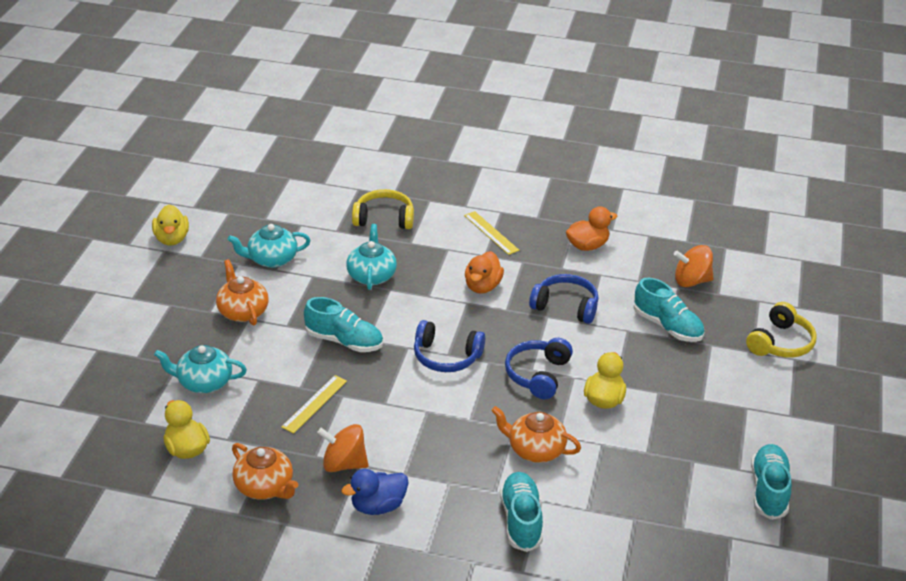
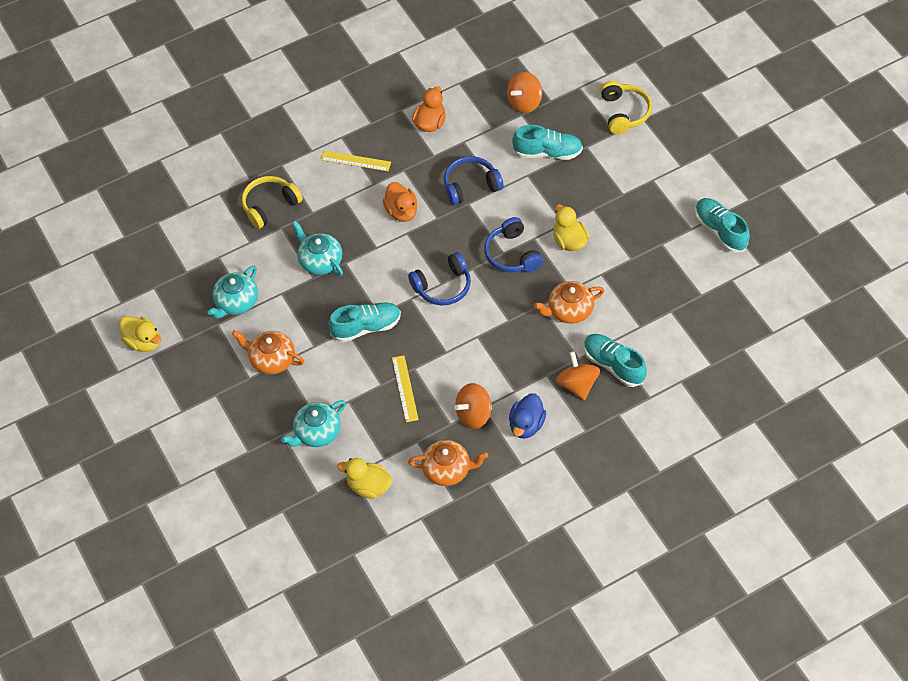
camera: 40 degrees left, 20 degrees up
none -> orange spinning top [556,351,600,401]

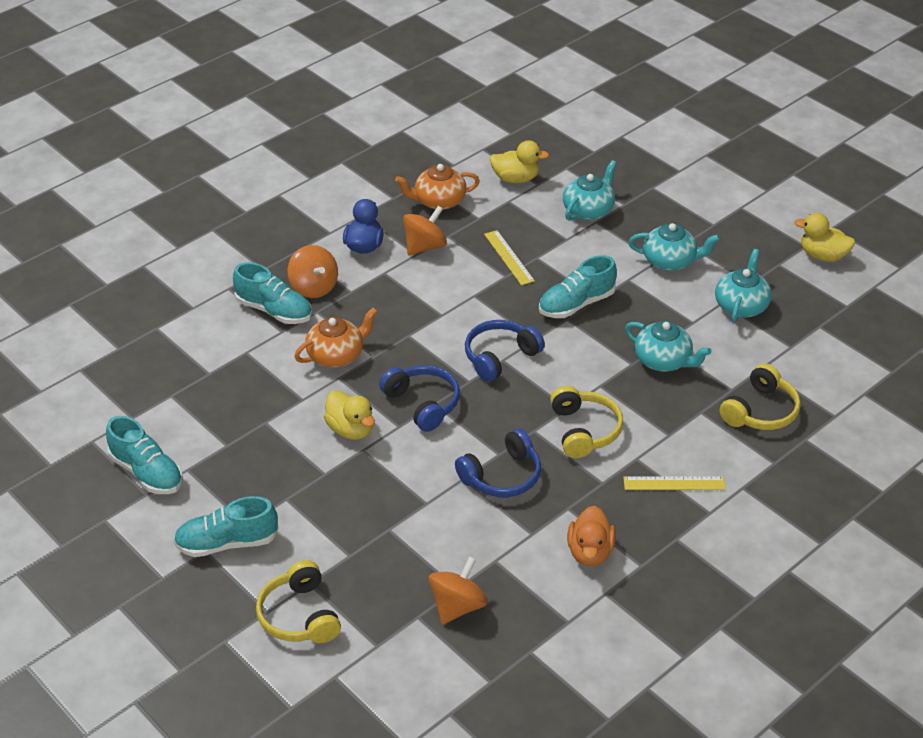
camera: 165 degrees right, 15 degrees down
orange teapot [232,330,304,374] -> turquoise teapot [629,223,720,271]
orange duck [383,182,418,222] -> yellow headphones [550,386,624,458]
turquoise shoe [512,125,583,160] -> turquoise shoe moved to [173,496,279,557]

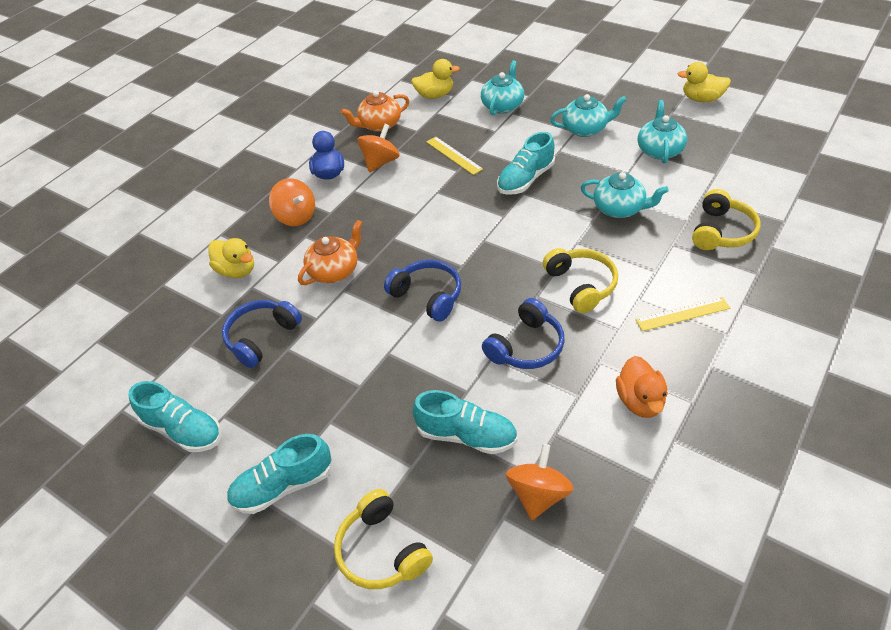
camera: 10 degrees left, 5 degrees up
turquoise shoe [233,262,312,324] -> turquoise shoe moved to [413,390,517,454]
yellow duck [324,390,375,440] -> yellow duck moved to [208,238,254,278]
blue headphones [465,320,545,382] -> blue headphones moved to [222,300,302,368]

